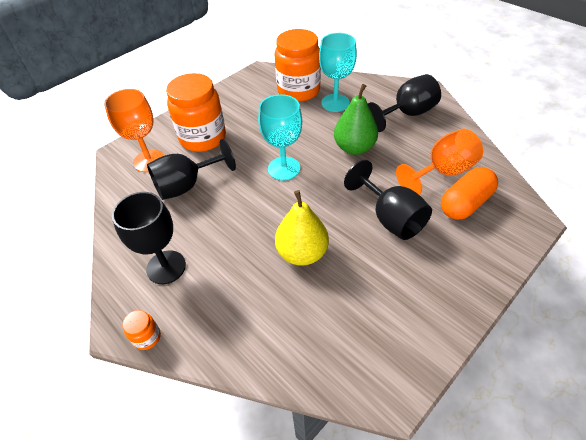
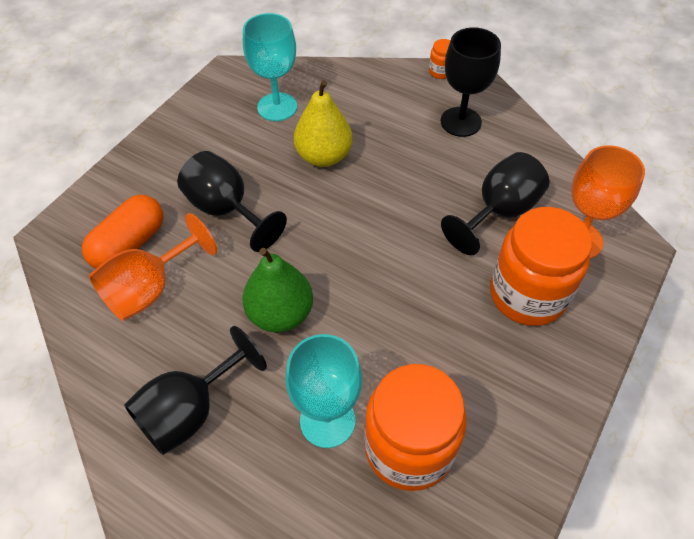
camera: 165 degrees right, 5 degrees up
turquoise goblet [258,94,302,181] -> turquoise goblet moved to [243,13,297,121]

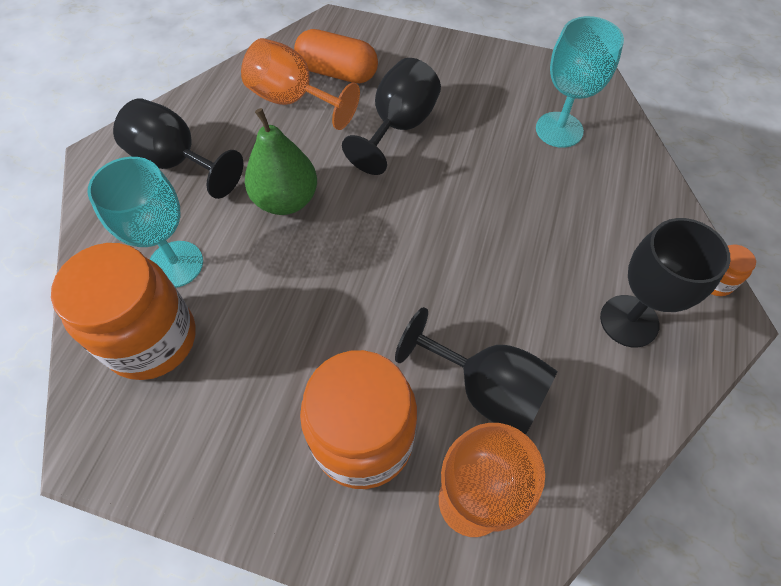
camera: 75 degrees right, 5 degrees up
yellow pear [294,80,353,167] -> none

